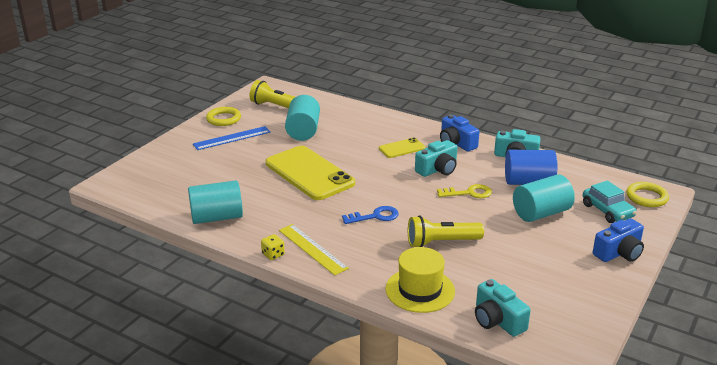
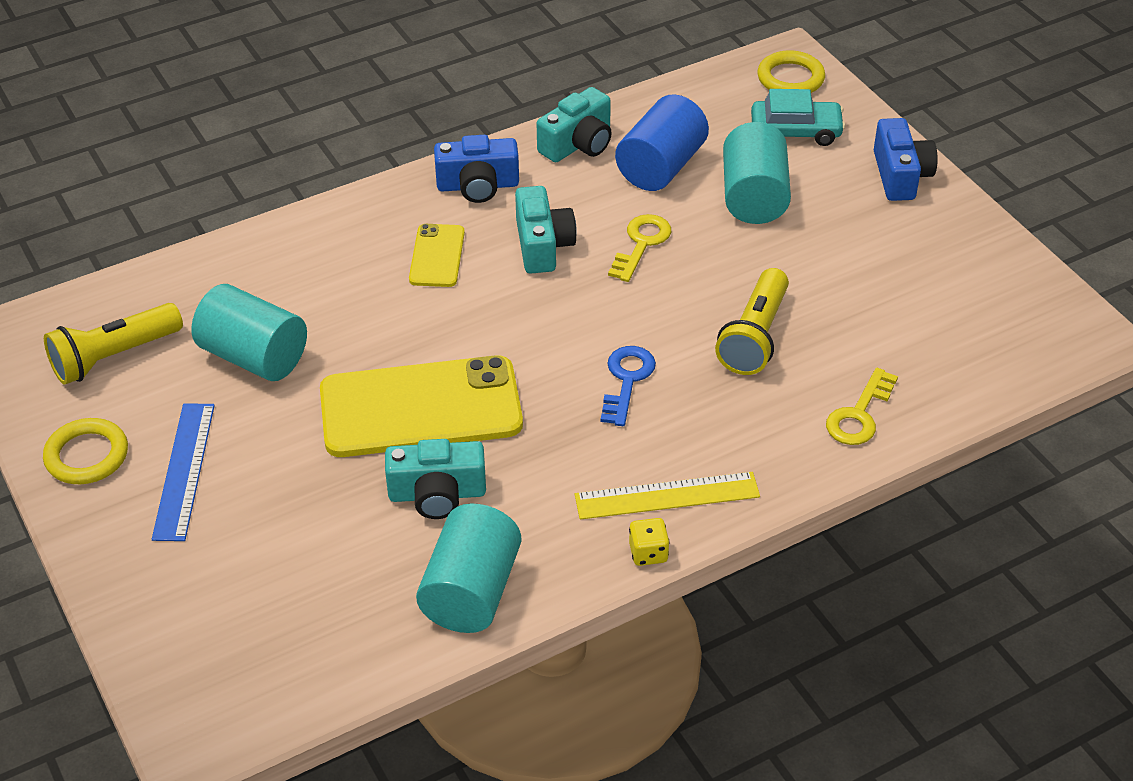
camera: 60 degrees left, 15 degrees up
yellow hat [385,247,455,313] -> yellow key [826,368,898,445]
turquoise camera [475,279,531,337] -> turquoise camera moved to [385,439,486,519]

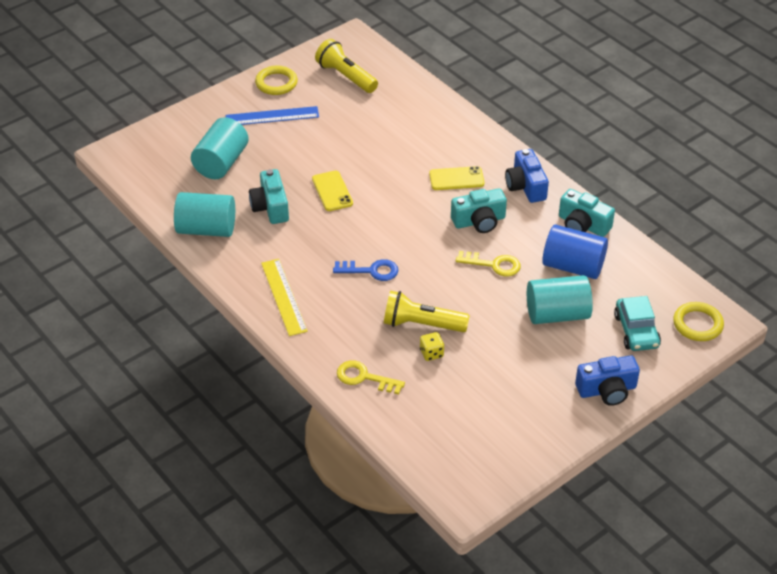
camera: 80 degrees right, 0 degrees up
turquoise cylinder [191,284,307,381] -> turquoise cylinder moved to [191,117,249,179]
yellow phone [320,355,523,457] -> yellow phone [312,171,353,211], size x0.49
yellow dice [629,518,670,566] -> yellow dice moved to [420,332,444,361]

